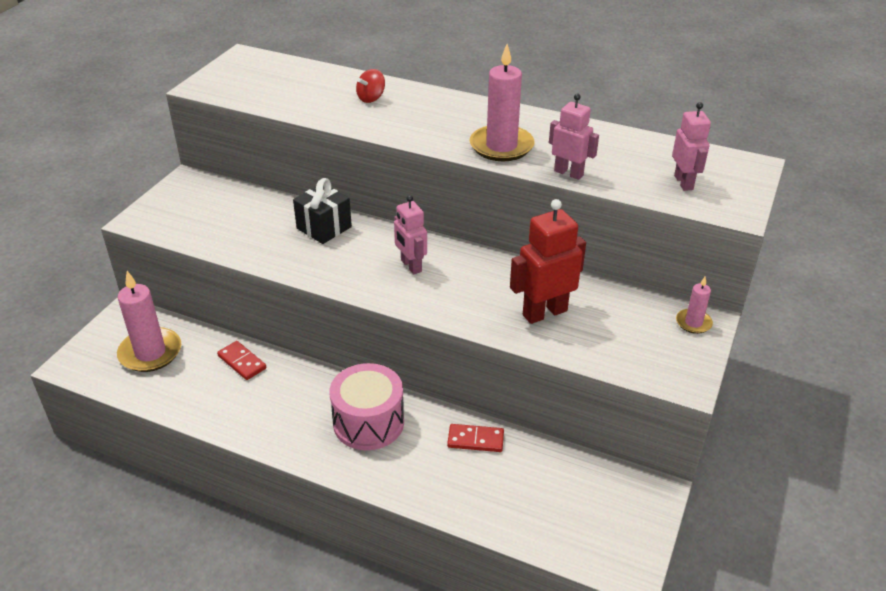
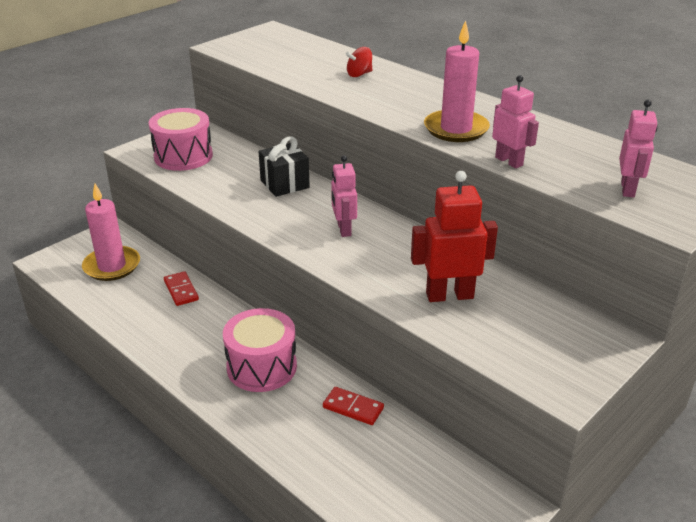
camera: 20 degrees right, 5 degrees down
pink candle [676,276,713,334] -> none
none -> pink drum [149,108,213,171]

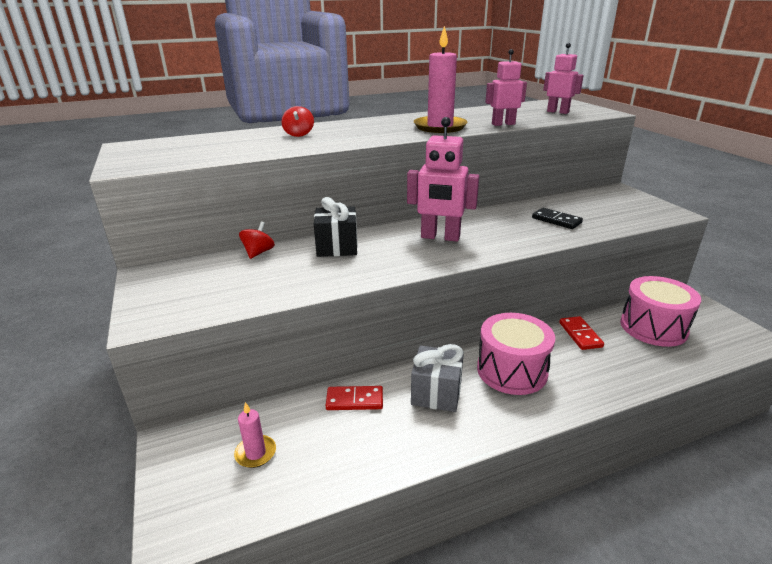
camera: 65 degrees left, 5 degrees down
pink candle [82,184,140,281] -> pink candle [234,402,276,468], size x0.52
pink drum [149,108,213,171] -> pink drum moved to [620,276,701,347]
red domino [323,387,384,425] -> red domino turned 60 degrees counterclockwise [559,316,604,350]
pink robot [331,155,357,237] -> pink robot [407,117,479,242], size x1.52
red robot [411,171,498,302] -> black domino [532,208,583,229]
none -> red spinning top [239,221,275,259]
none -> grey gift [411,344,464,412]

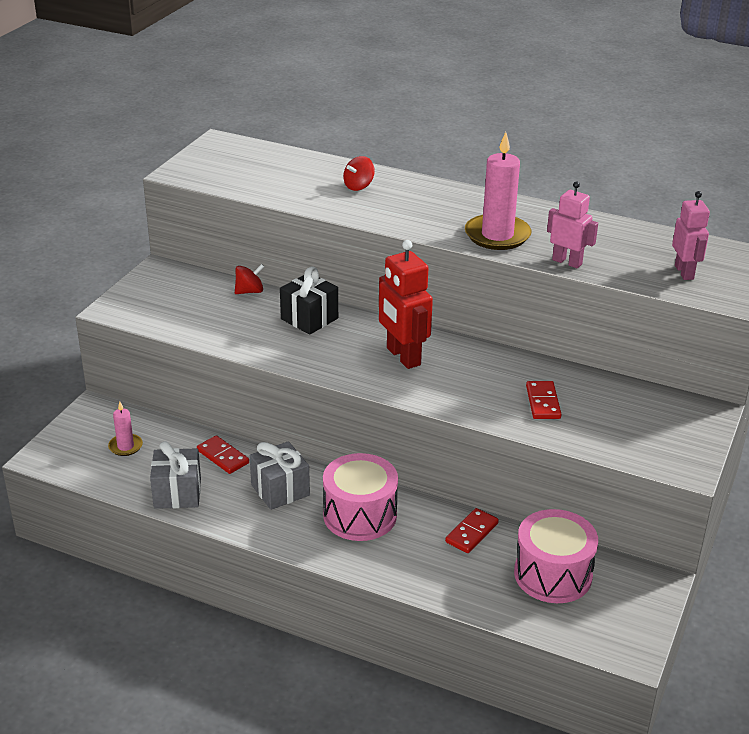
camera: 45 degrees right, 5 degrees up
pink robot [407,117,479,242] -> red robot [379,240,433,369]
black domino [532,208,583,229] -> red domino [526,381,561,419]
none -> grey gift [150,441,201,509]

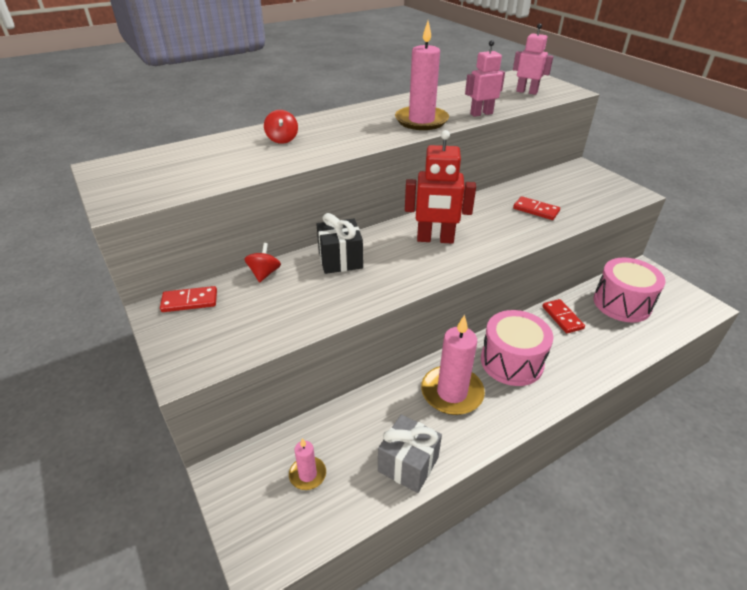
camera: 55 degrees left, 5 degrees up
red domino [197,435,249,474] -> red domino moved to [160,286,217,312]
grey gift [250,441,310,510] -> pink candle [421,315,485,415]

